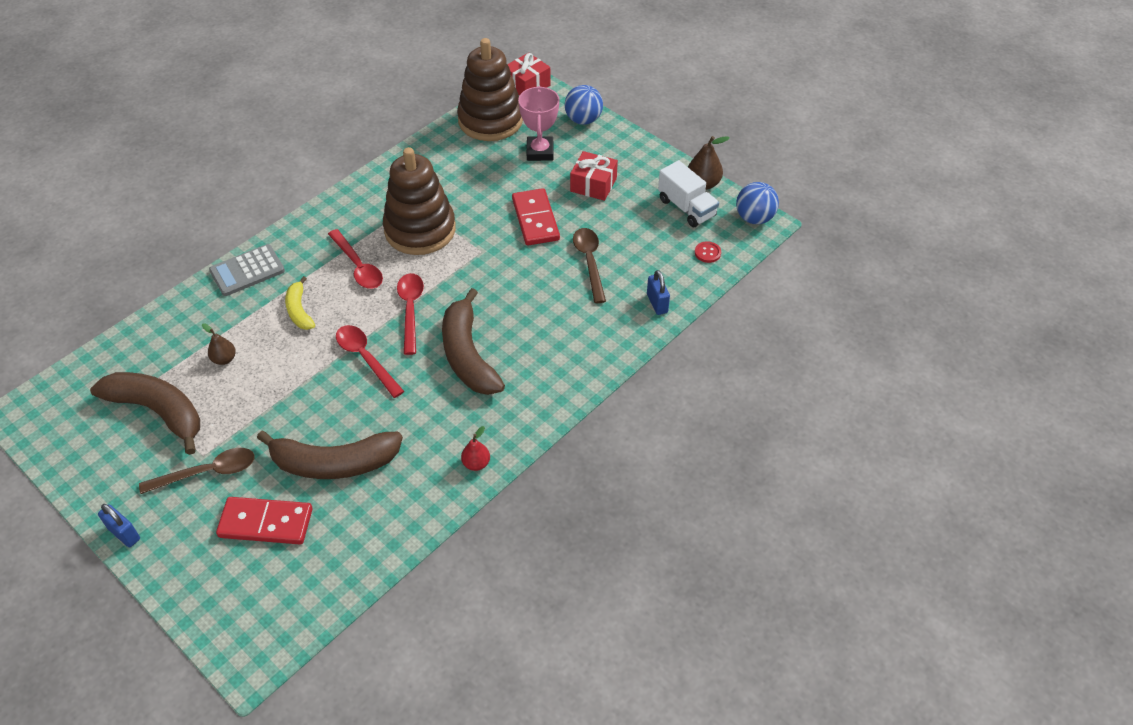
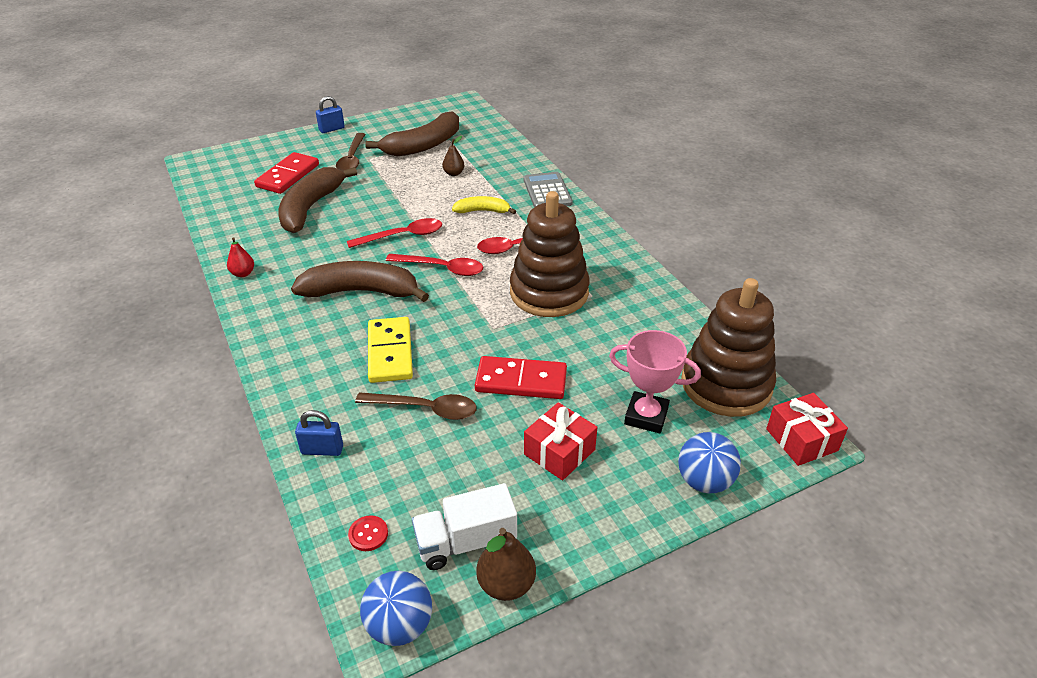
camera: 110 degrees right, 10 degrees down
none -> yellow domino [368,317,413,383]

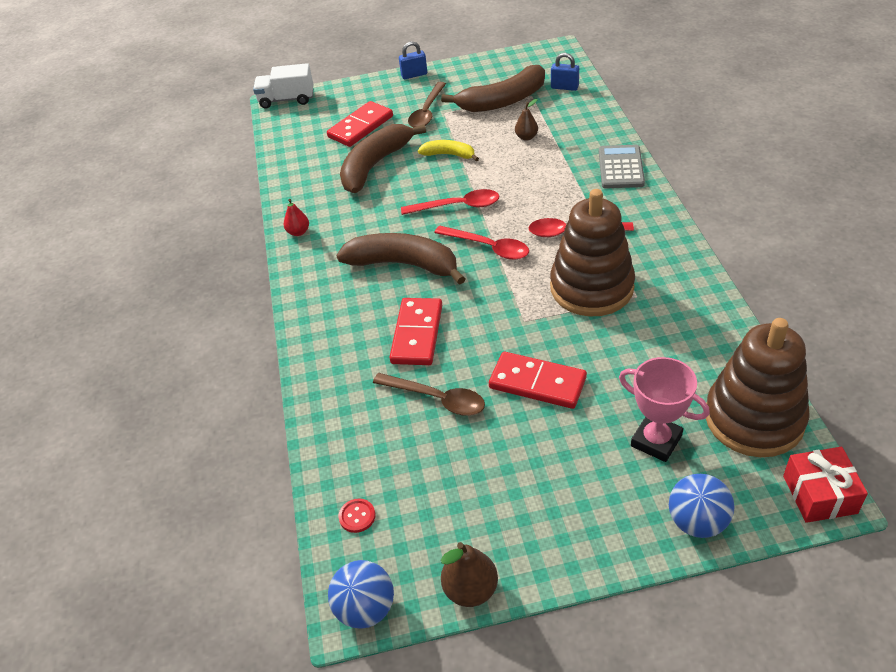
camera: 20 degrees right, 5 degrees up
blue padlock [295,410,343,456] -> blue padlock moved to [551,53,579,91]
yellow domino [368,317,413,383] -> red domino [389,298,442,365]
white truck [412,483,517,570] -> white truck moved to [253,63,313,108]
yellow banana [452,196,516,214] -> yellow banana moved to [418,140,479,161]
red gift [524,402,598,481] -> none

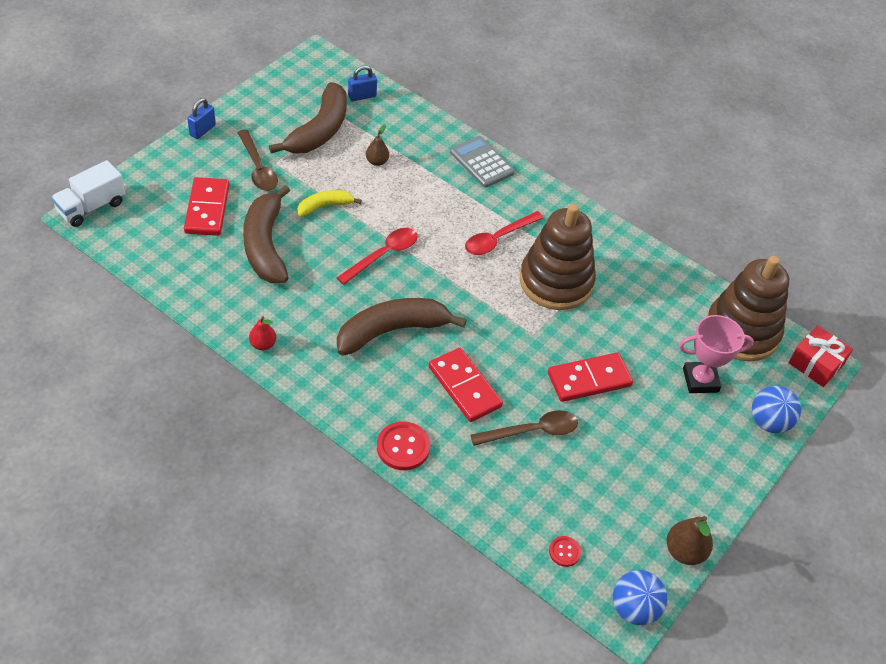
camera: 50 degrees left, 5 degrees up
red spoon [434,226,529,260] -> none
none -> red button [377,421,430,470]

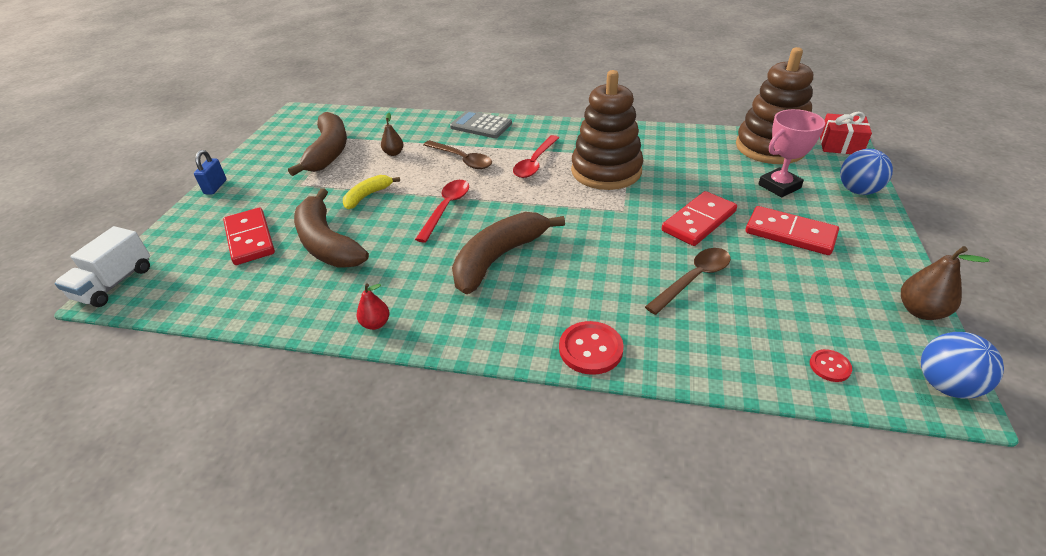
camera: 20 degrees left, 10 degrees down
brown spoon [237,129,278,191] -> brown spoon moved to [423,140,492,169]
blue padlock [348,65,377,101] -> none
red domino [429,348,503,422] -> red domino moved to [745,206,839,255]

